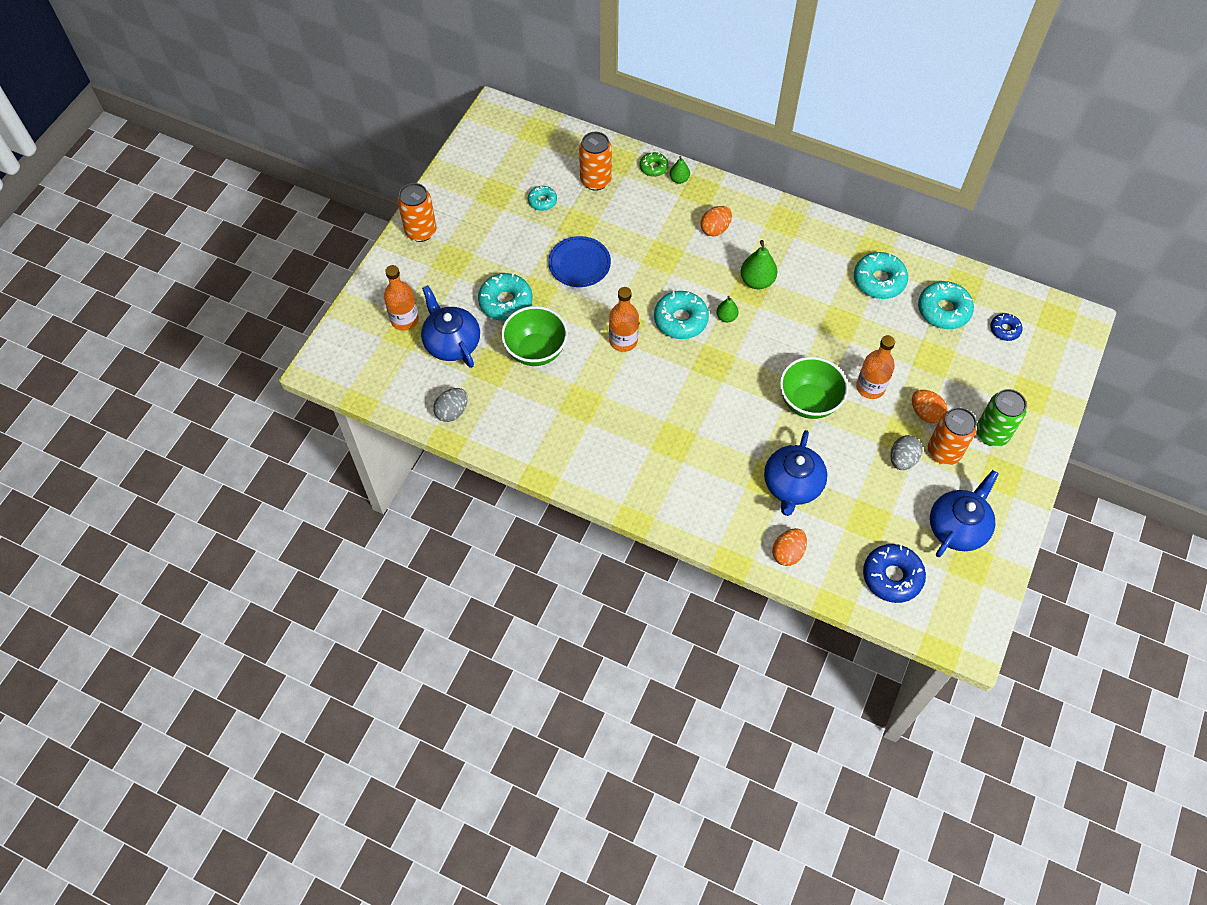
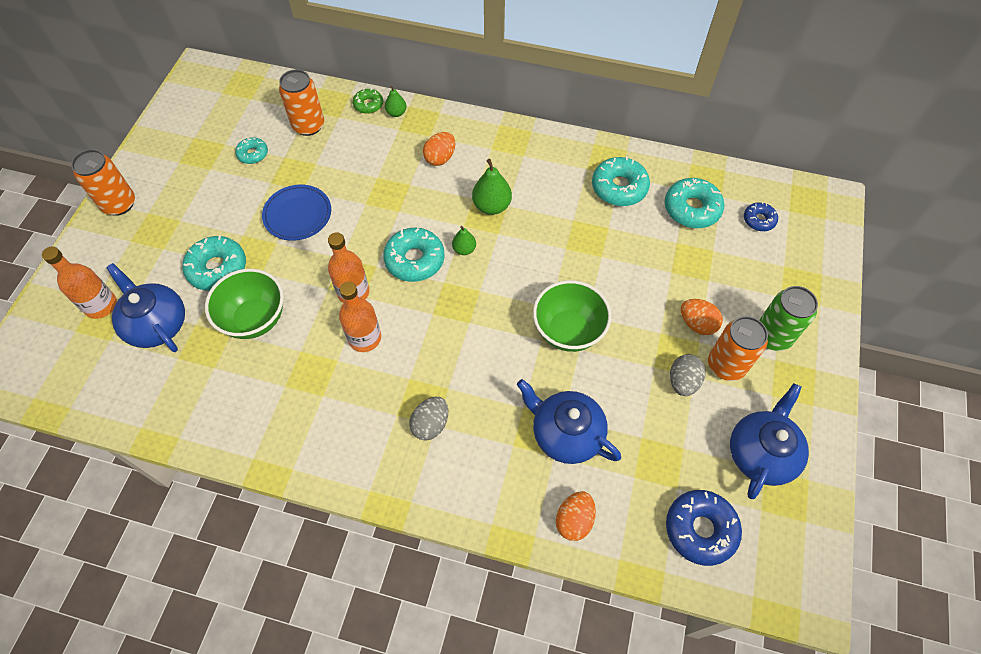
camera: 10 degrees left, 0 degrees up
grey egg [433,388,468,422] -> grey egg moved to [409,397,448,441]
blue teapot [764,430,827,516] -> blue teapot turned 120 degrees clockwise [517,379,621,464]
orange bottle [856,335,895,399] -> orange bottle moved to [339,282,381,352]

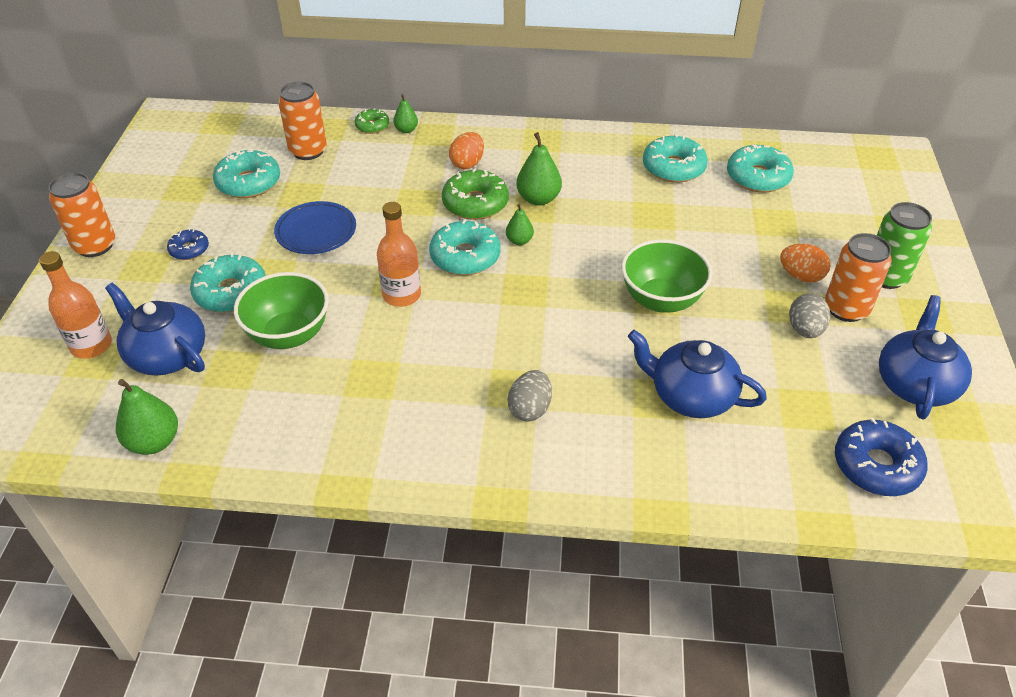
camera: 10 degrees left, 15 degrees down
turquoise donut [235,137,268,164] -> turquoise donut [213,150,280,198], size x1.76
orange bottle [339,282,381,352] -> none
orange egg [556,491,596,541] -> none
blue donut [744,202,778,231] -> blue donut moved to [167,228,209,260]
none -> green pear [116,379,178,455]
none -> green donut [442,168,509,220]

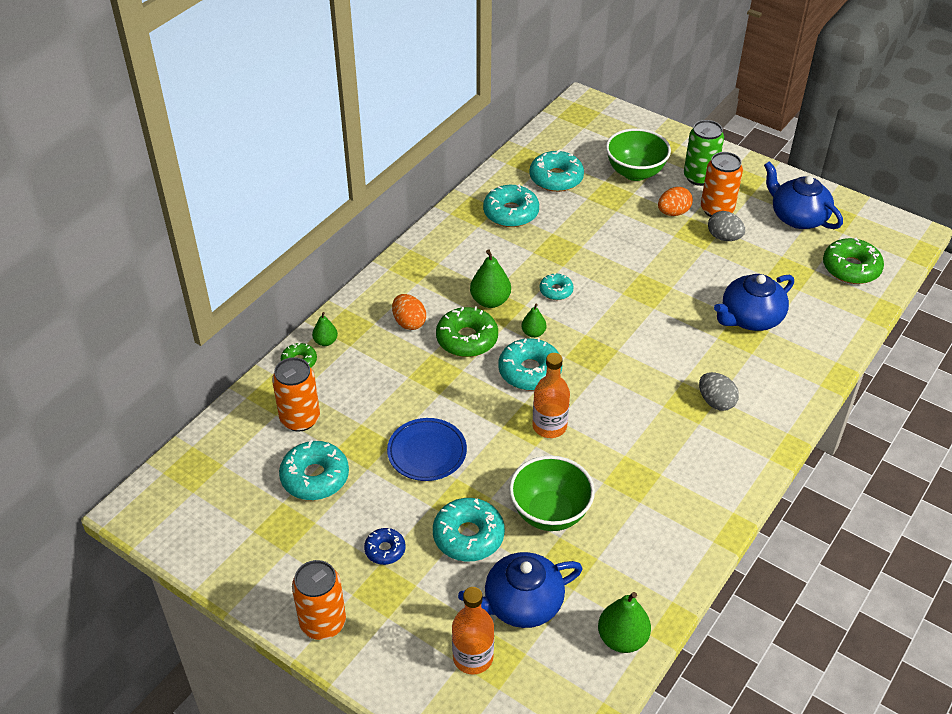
camera: 60 degrees left, 0 degrees up
green bowl [621,239,712,313] -> green bowl moved to [606,128,671,181]
blue donut [835,418,928,496] -> green donut [823,237,884,284]
none -> turquoise donut [539,273,574,300]

